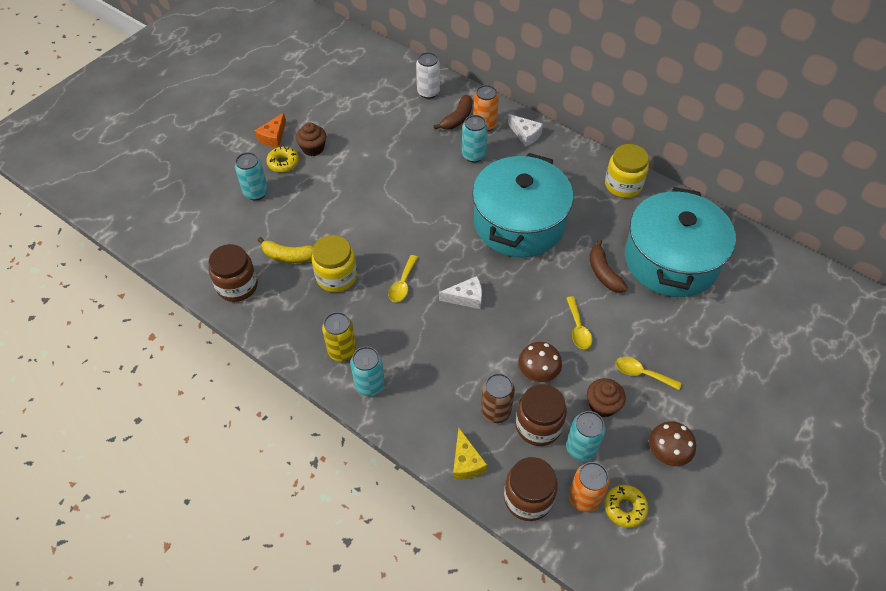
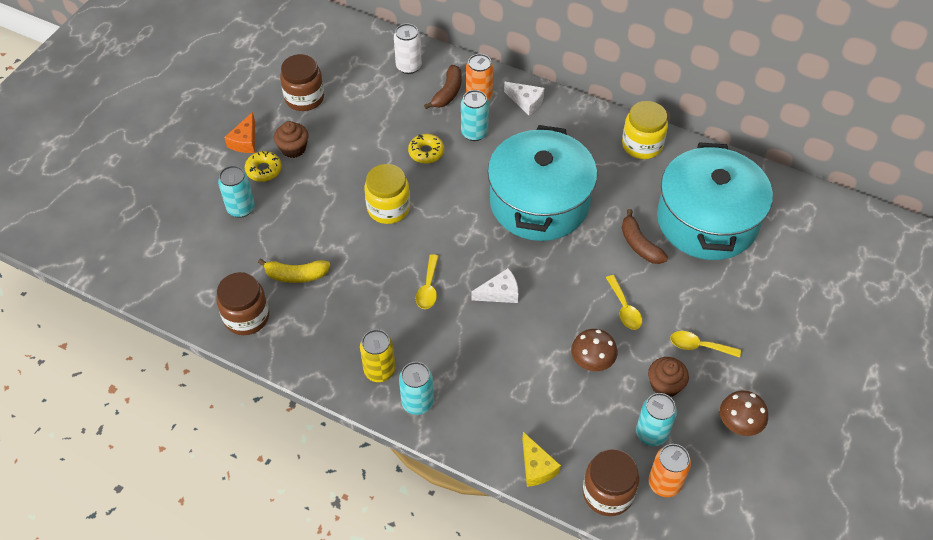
camera: 10 degrees left, 0 degrees up
yellow jar [312,235,357,292] -> yellow jar moved to [364,164,410,224]
brown can [481,373,515,423] -> none
brown jar [515,384,567,446] -> brown jar moved to [280,54,324,111]
yellow donut [604,485,649,528] -> yellow donut moved to [408,134,444,164]

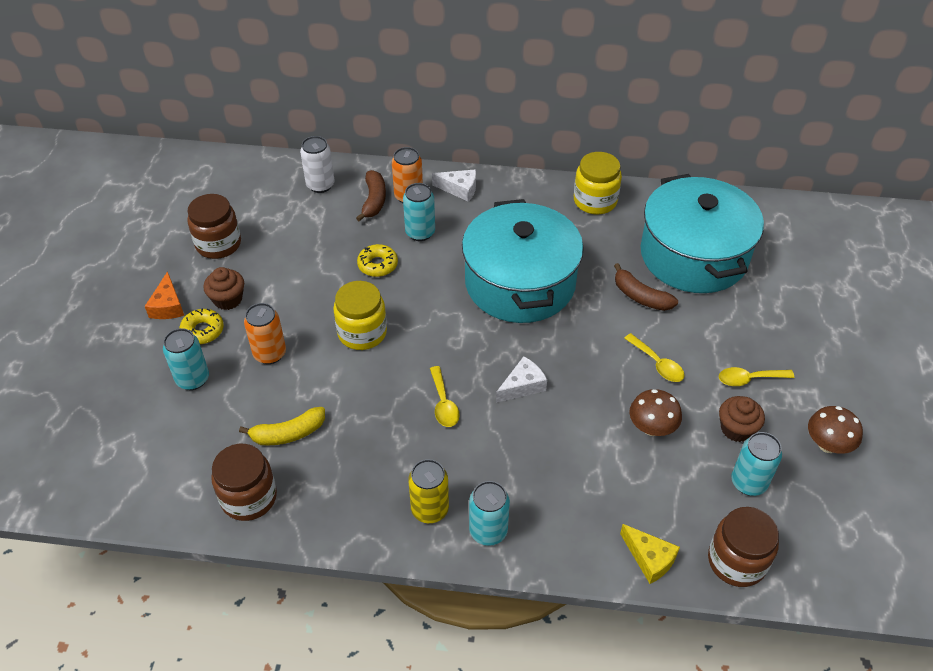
camera: 20 degrees left, 5 degrees down
orange can [649,444,691,497] -> orange can moved to [244,303,286,364]

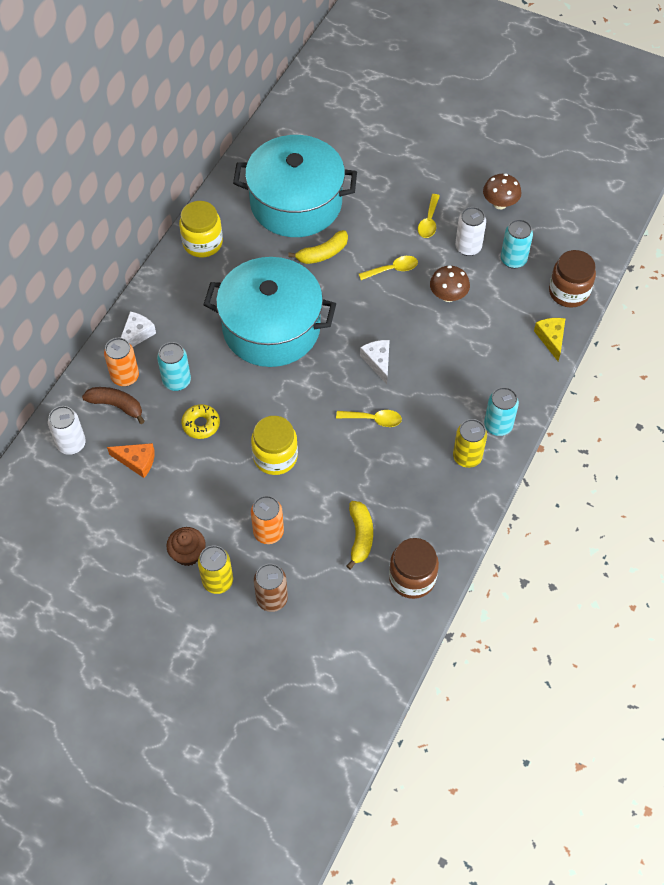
camera: 70 degrees left, 10 degrees up
orange cheese [145,271,184,319] -> orange cheese moved to [107,443,155,478]
turquoise can [163,328,209,390] -> brown can [254,564,288,612]
yellow donut [179,309,224,344] -> yellow can [198,545,233,594]
brown jar [187,194,241,259] -> none
brown banana [614,263,678,311] -> yellow banana [288,230,348,264]
yellow cheese [620,524,680,584] -> yellow cheese turned 75 degrees counterclockwise [534,318,566,361]
brown cupcake [719,396,765,442] -> white can [455,207,486,256]

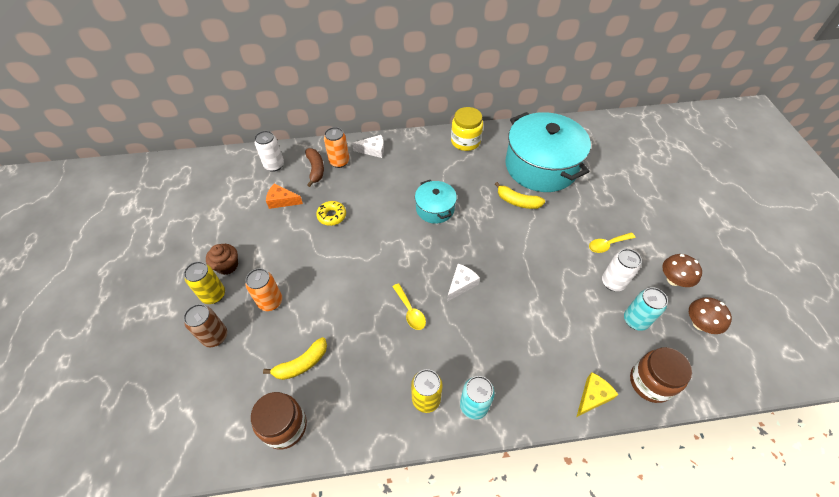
camera: 55 degrees right, 5 degrees down
orange cheese [107,443,155,478] -> orange cheese turned 120 degrees clockwise [266,183,303,209]
turquoise can [157,342,191,391] -> none
turquoise pot [203,257,336,367] -> turquoise pot [415,180,457,224], size x0.50
yellow jar [251,416,298,475] -> none
yellow spoon [359,256,418,280] -> none
brown mushroom [430,265,470,302] -> brown mushroom moved to [689,297,732,334]

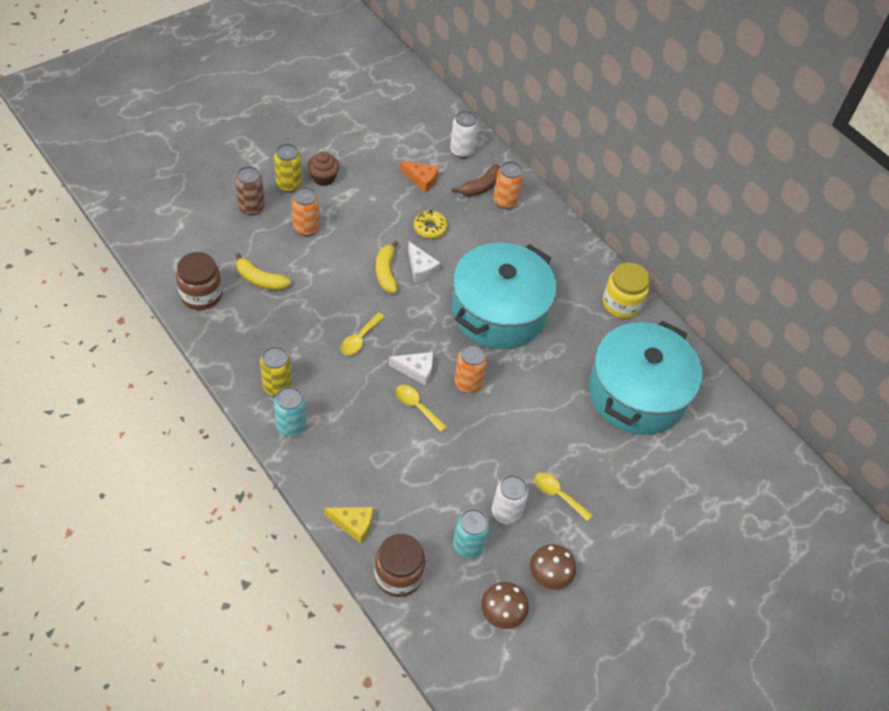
camera: 55 degrees right, 0 degrees up
orange cheese [266,183,303,209] -> orange cheese turned 135 degrees clockwise [400,161,439,193]
white cheese [352,135,384,158] -> white cheese moved to [408,242,440,282]
turquoise pot [415,180,457,224] -> turquoise pot [452,242,557,349], size x2.01
yellow banana [495,182,545,209] -> yellow banana moved to [376,241,398,293]
none -> yellow spoon [396,385,447,432]
none -> orange can [454,344,487,393]

